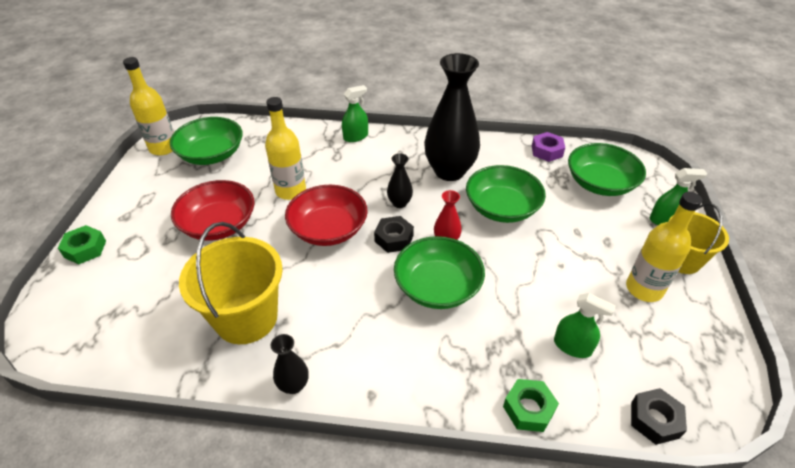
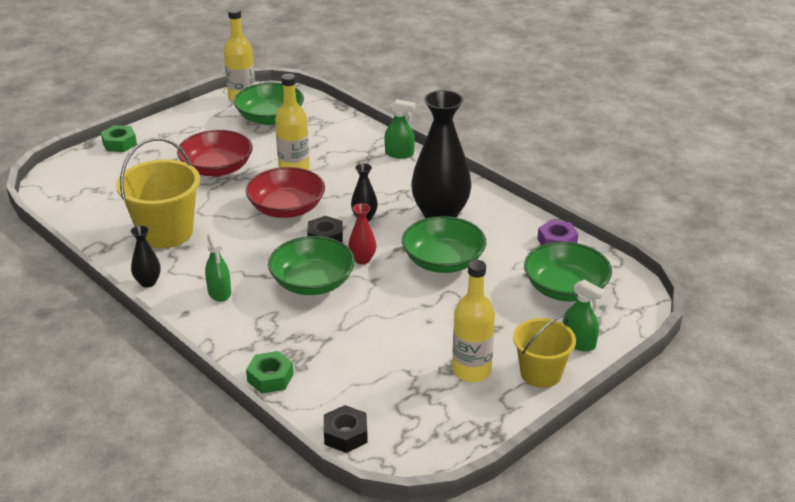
camera: 40 degrees right, 10 degrees down
green spray bottle [554,293,616,358] -> green spray bottle moved to [205,231,231,302]

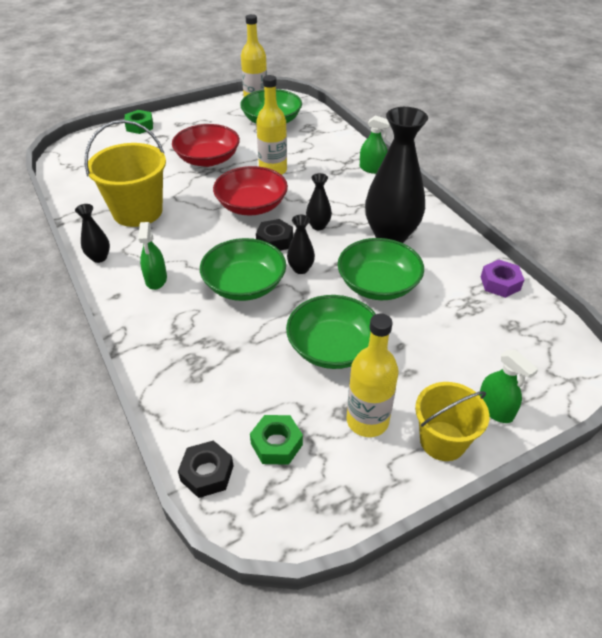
camera: 15 degrees right, 10 degrees up
green nut [246,351,293,393] -> green nut moved to [250,415,303,465]
red vase [348,203,376,264] -> black vase [287,215,315,274]
green bowl [524,242,612,302] -> green bowl moved to [286,295,376,369]

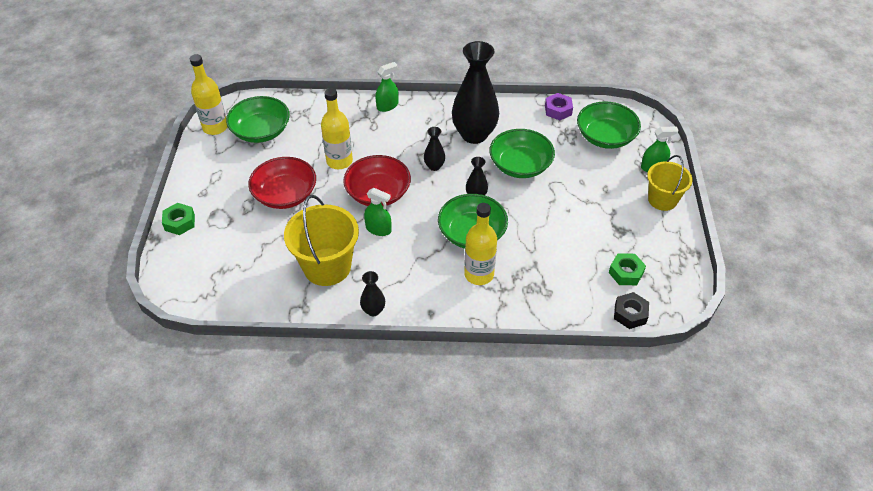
camera: 60 degrees left, 5 degrees up
green spray bottle [138,222,167,290] -> green spray bottle moved to [364,188,392,236]
black nut [256,219,293,251] -> none
green bowl [286,295,376,369] -> green bowl moved to [577,101,641,149]
yellow bottle [346,314,398,437] -> yellow bottle moved to [464,203,497,285]

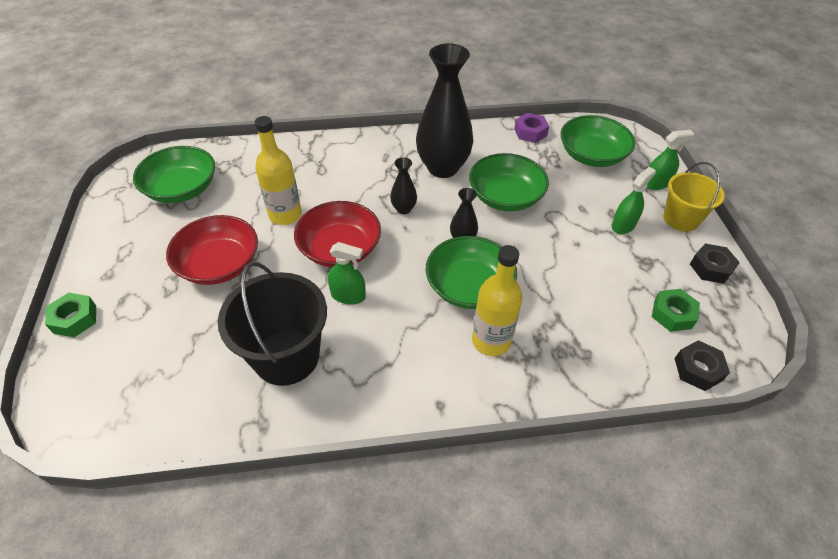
camera: 10 degrees left, 0 degrees up
yellow bottle [190,54,227,135] -> none
yellow bucket [284,195,359,286] -> black bucket [218,262,327,386]
black vase [360,271,385,316] -> none
green spray bottle [375,62,399,112] -> green spray bottle moved to [612,167,656,234]
none -> black nut [690,244,740,284]

